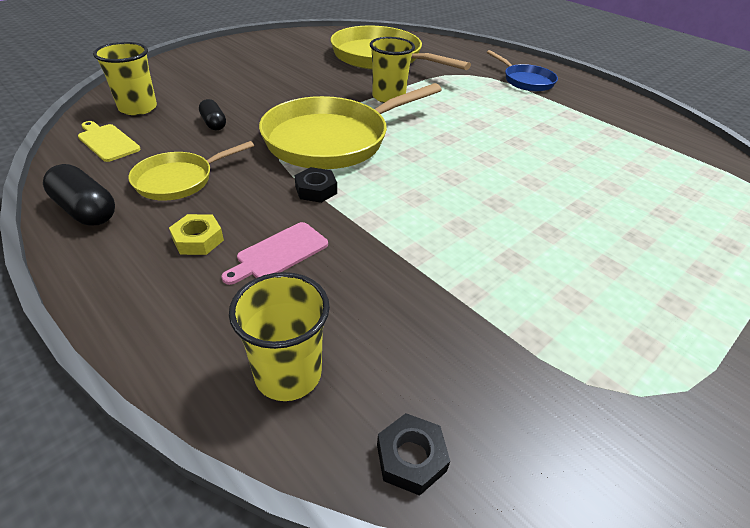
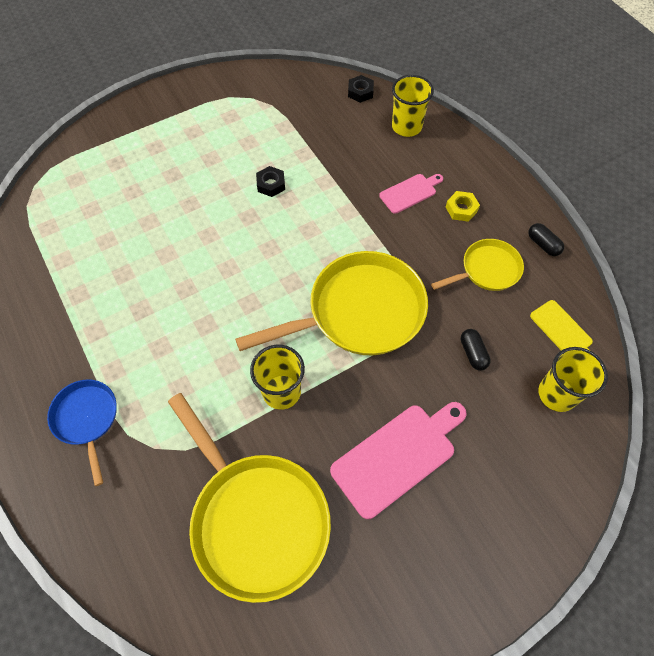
camera: 165 degrees left, 20 degrees up
black capsule [43,164,115,226] -> black capsule [528,223,564,256], size x0.64
black nut [295,167,337,203] -> black nut moved to [256,166,285,197]
none -> pink cutting board [330,402,467,519]

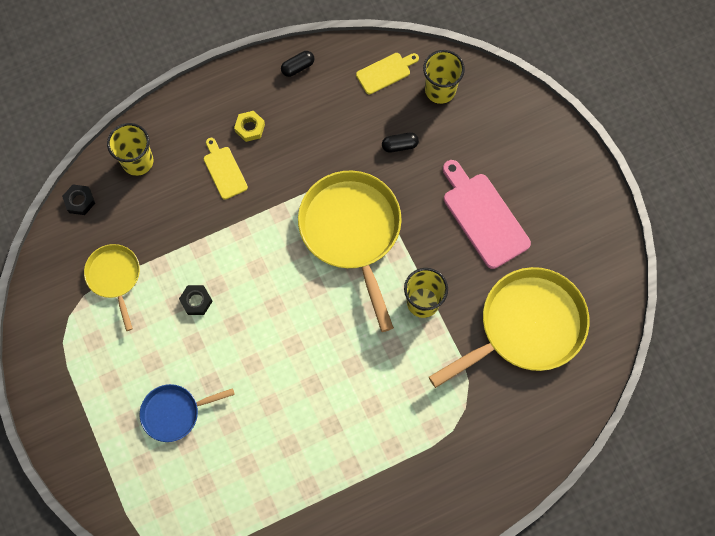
camera: 85 degrees left, 10 degrees up
blue pan [47,379,117,486] -> blue pan moved to [140,384,235,442]
pink cutting board [379,174,443,214] -> yellow cutting board [204,138,248,200]
yellow pan [431,239,524,291] -> yellow pan moved to [84,244,140,331]

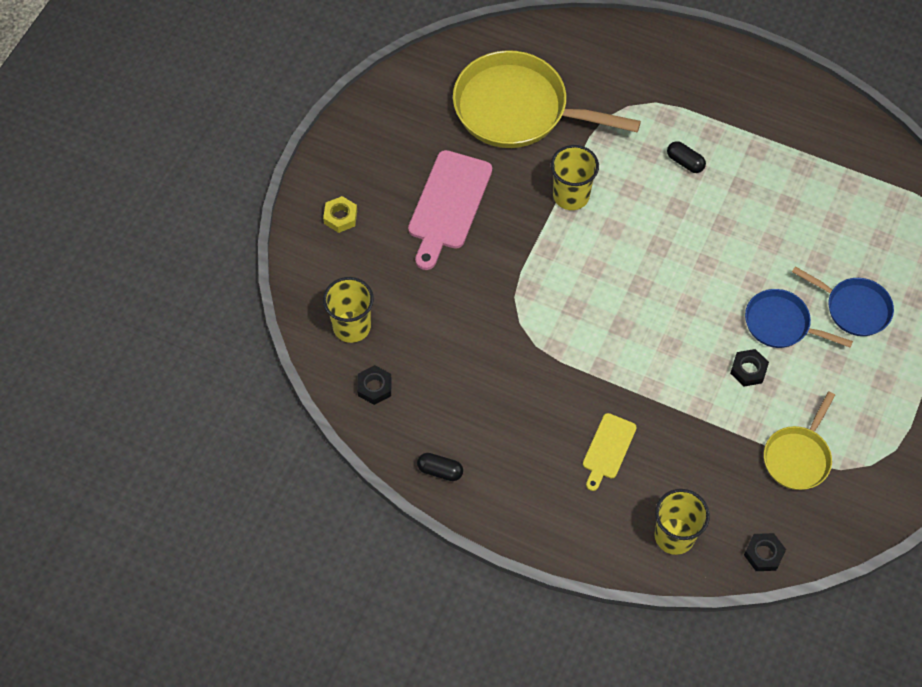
camera: 130 degrees left, 10 degrees down
yellow nut [234,111,265,142] -> yellow nut moved to [323,196,357,233]
yellow pan [298,171,402,332] -> none
yellow cutting board [356,53,419,94] -> black nut [357,365,392,405]
black capsule [382,132,419,153] -> black capsule moved to [667,141,706,173]
none -> blue pan [745,289,853,348]

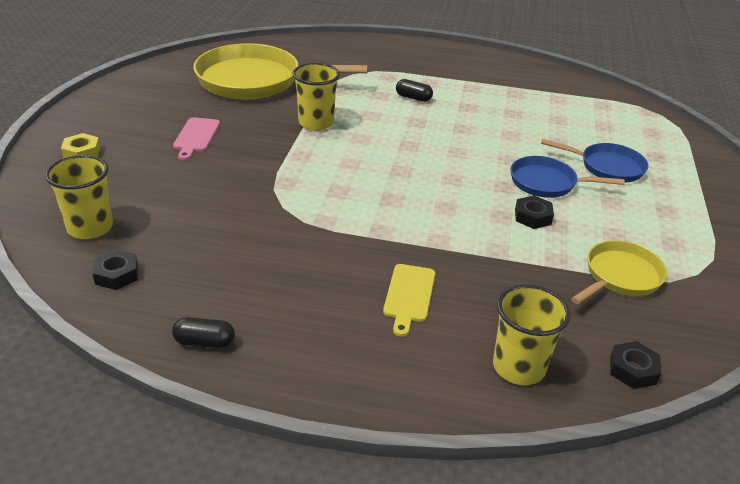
camera: 15 degrees left, 25 degrees down
pink cutting board [408,150,492,270] -> pink cutting board [173,117,220,160], size x0.57
yellow pan [764,391,835,490] -> yellow pan turned 150 degrees counterclockwise [571,240,667,304]

